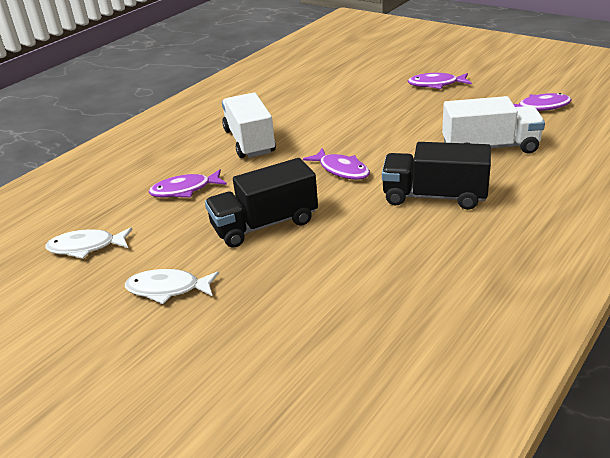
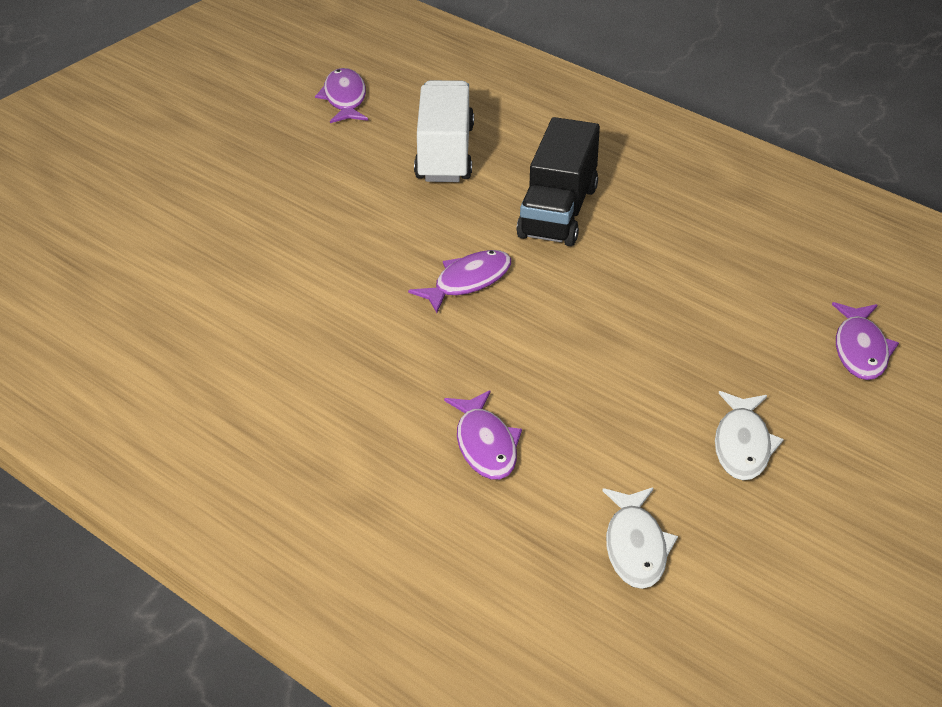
camera: 90 degrees left, 5 degrees up
black truck [205,158,318,248] -> none
white truck [222,92,276,158] -> none
purple fish [407,73,472,89] -> purple fish moved to [832,302,899,380]

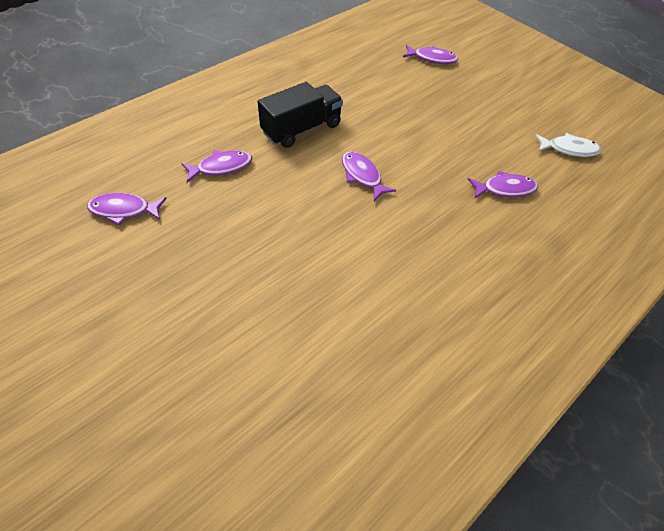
camera: 85 degrees left, 15 degrees up
white truck [414,80,474,182] -> purple fish [181,151,252,183]
black truck [517,117,600,246] -> black truck turned 60 degrees counterclockwise [258,82,343,148]
white fish [715,391,784,480] -> none

